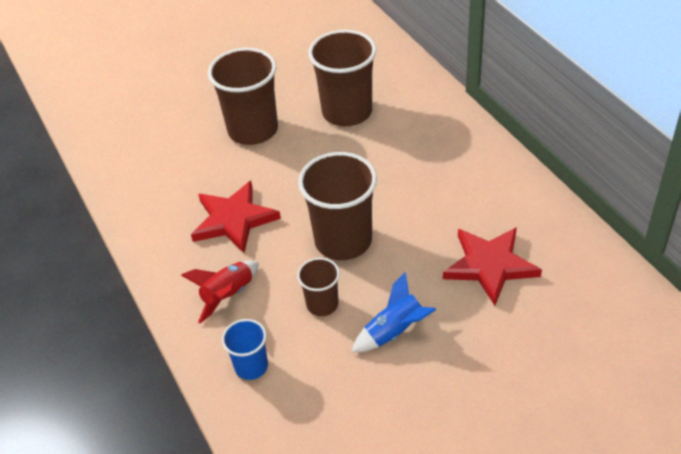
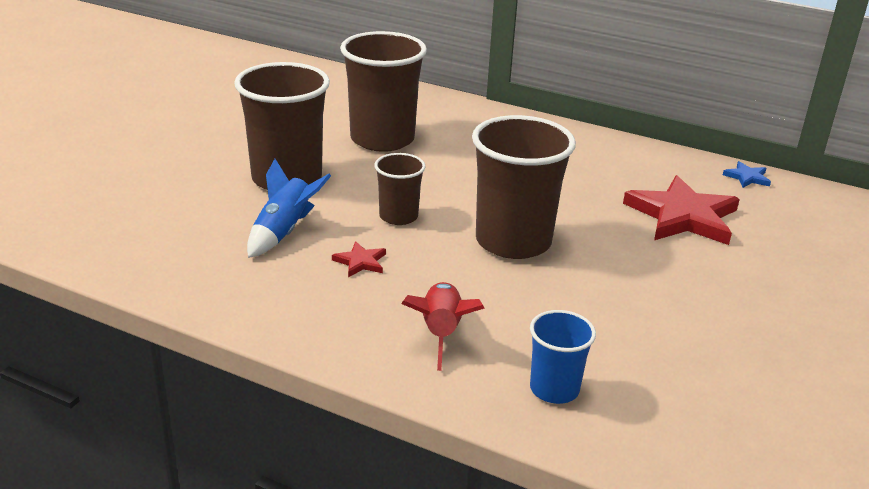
camera: 40 degrees left, 15 degrees down
red star [191,181,281,253] -> red star [332,241,386,277], size x0.43
brown cup [297,258,340,316] -> brown cup moved to [374,153,426,225]
blue rocket [352,272,436,352] -> blue rocket moved to [247,159,331,258]
none -> blue star [723,161,771,188]

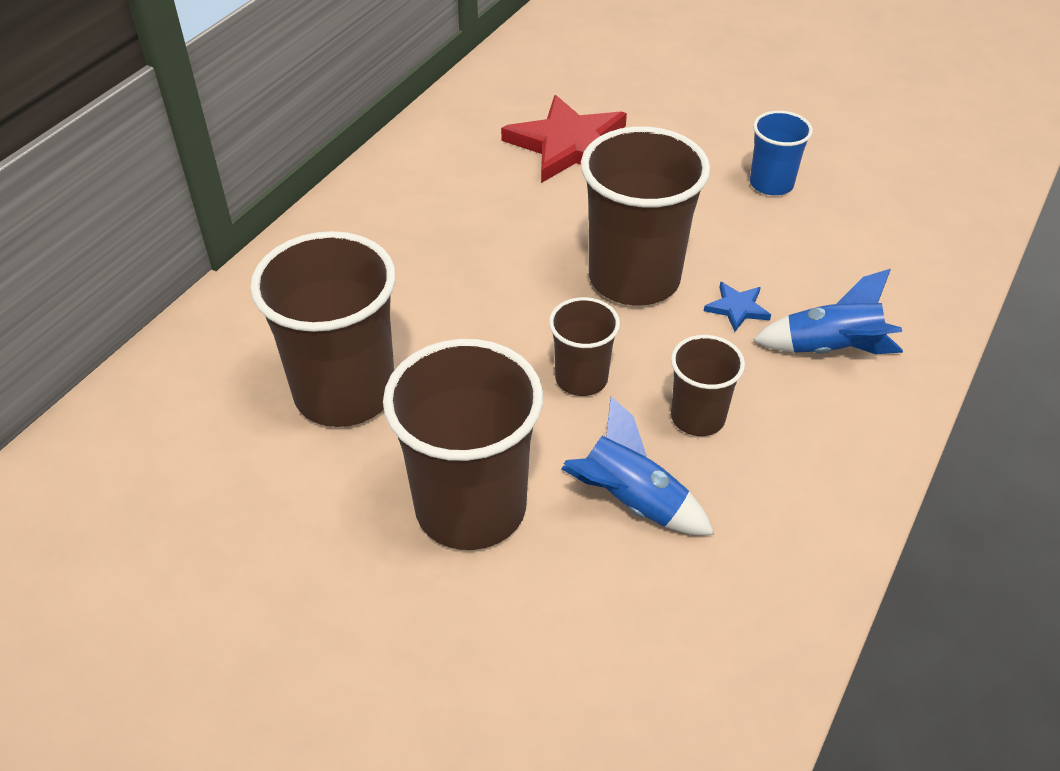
camera: 85 degrees left, 15 degrees up
red star [332,241,386,277] -> brown cup [671,335,745,436]
red rocket [401,282,485,371] -> blue rocket [753,269,903,354]
blue cup [530,310,596,404] -> blue cup moved to [750,111,813,195]
blue star [723,161,771,188] -> blue star moved to [704,282,771,332]

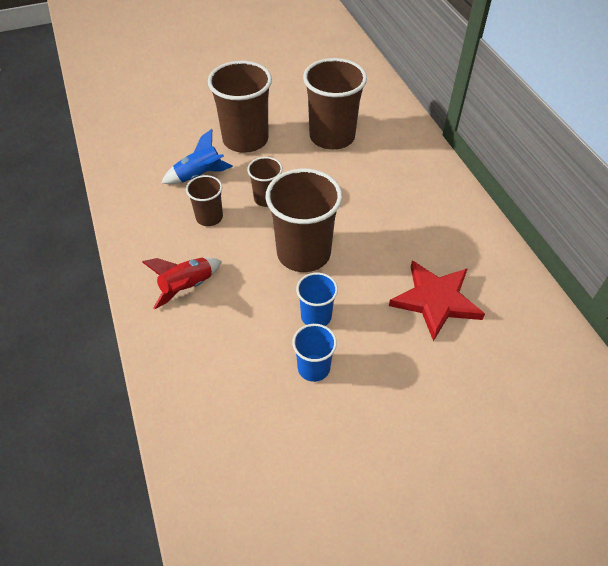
camera: 130 degrees right, 5 degrees up
blue star [704,282,771,332] -> none
blue rocket [753,269,903,354] -> red rocket [142,258,222,309]
none -> blue cup [296,273,338,326]

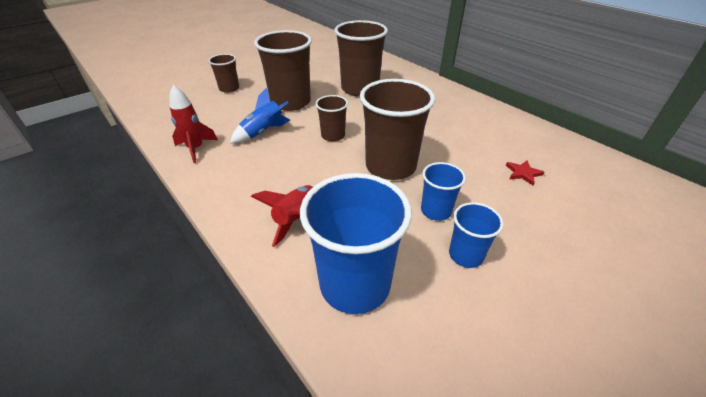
camera: 20 degrees left, 10 degrees down
brown cup [186,175,223,226] -> brown cup moved to [208,54,239,93]
red star [389,261,485,341] -> red star [506,160,544,185], size x0.43
none -> red rocket [169,85,218,163]
none -> blue cup [300,173,412,314]

